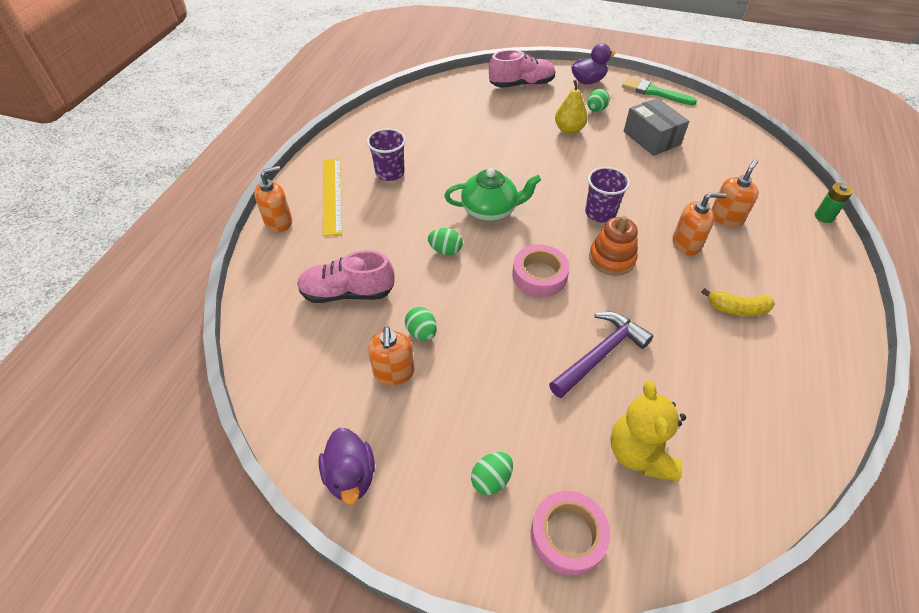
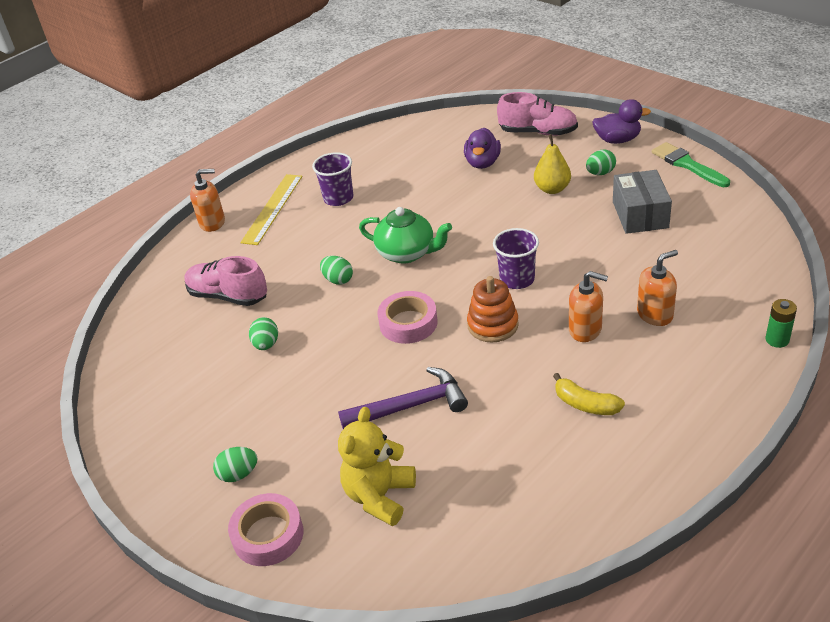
camera: 30 degrees right, 10 degrees down
purple duck [319,428,375,505] -> purple duck moved to [464,128,501,169]
orange soap dispenser [368,327,415,385] -> none

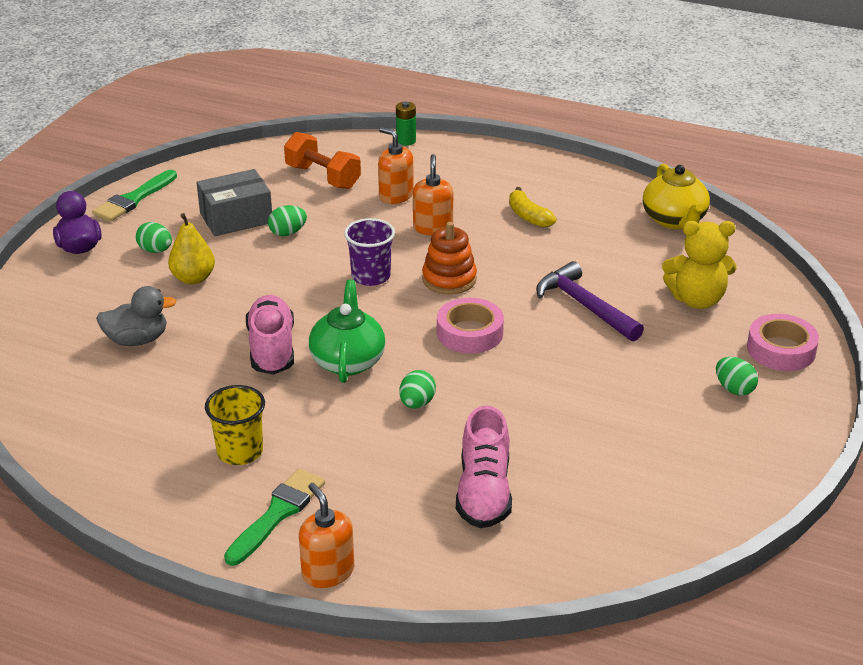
camera: 115 degrees left, 5 degrees down
yellow ruler [240,174,302,245] -> green brush [224,469,325,566]
green egg [249,317,278,350] -> green egg moved to [268,205,307,236]
purple cup [312,152,353,206] -> yellow cup [205,385,265,465]
purple duck [464,128,501,169] -> grey duck [96,286,177,346]
pink shoe [497,92,578,136] -> pink shoe moved to [246,295,294,375]
yellow banana [553,373,625,415] -> yellow banana turned 135 degrees clockwise [509,187,556,228]
none -> orange dumbbell [284,132,361,189]
none -> yellow teapot [643,164,710,229]

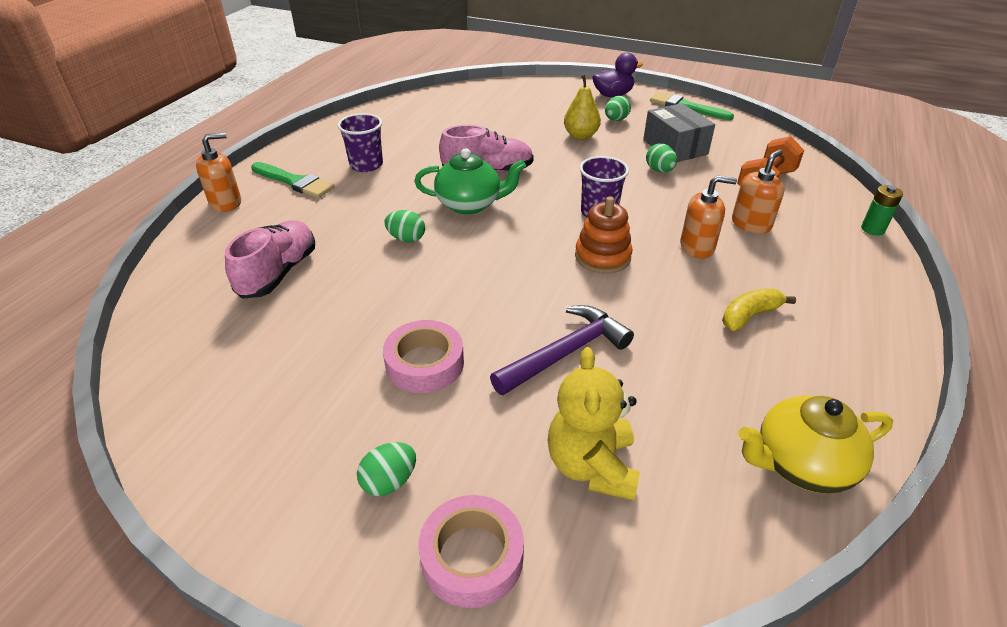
camera: 90 degrees right, 5 degrees up
grey duck [96,286,177,346] -> none
yellow cup [205,385,265,465] -> purple cup [337,113,383,172]
pink tape [437,298,504,353] -> pink tape moved to [383,320,464,393]
pink shoe [456,405,512,528] -> pink shoe turned 105 degrees clockwise [225,220,315,299]

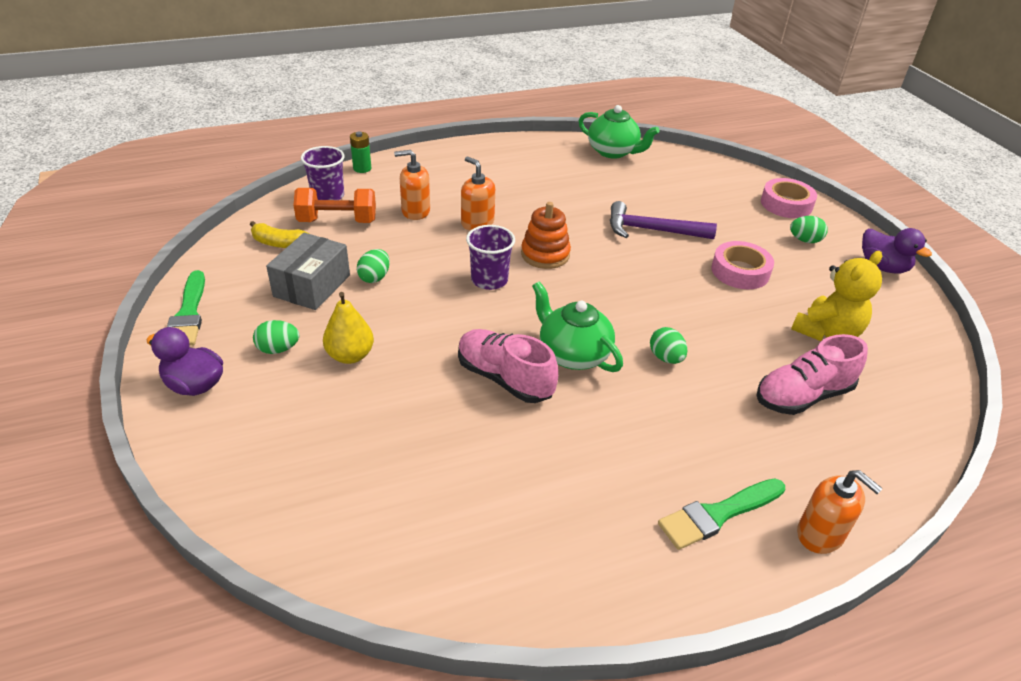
camera: 135 degrees left, 0 degrees up
orange soap dispenser [196,133,241,212] -> orange soap dispenser turned 150 degrees counterclockwise [797,470,883,554]
green brush [251,162,335,198] -> green brush turned 105 degrees counterclockwise [658,478,785,550]
purple cup [337,113,383,172] -> purple cup moved to [301,146,345,200]
yellow teddy bear [548,347,640,501] -> yellow teddy bear moved to [791,251,882,341]
yellow banana [722,288,796,331] -> yellow banana moved to [250,221,309,248]
yellow teapot [738,395,893,493] -> green teapot [579,105,660,159]
none -> purple duck [862,228,932,274]

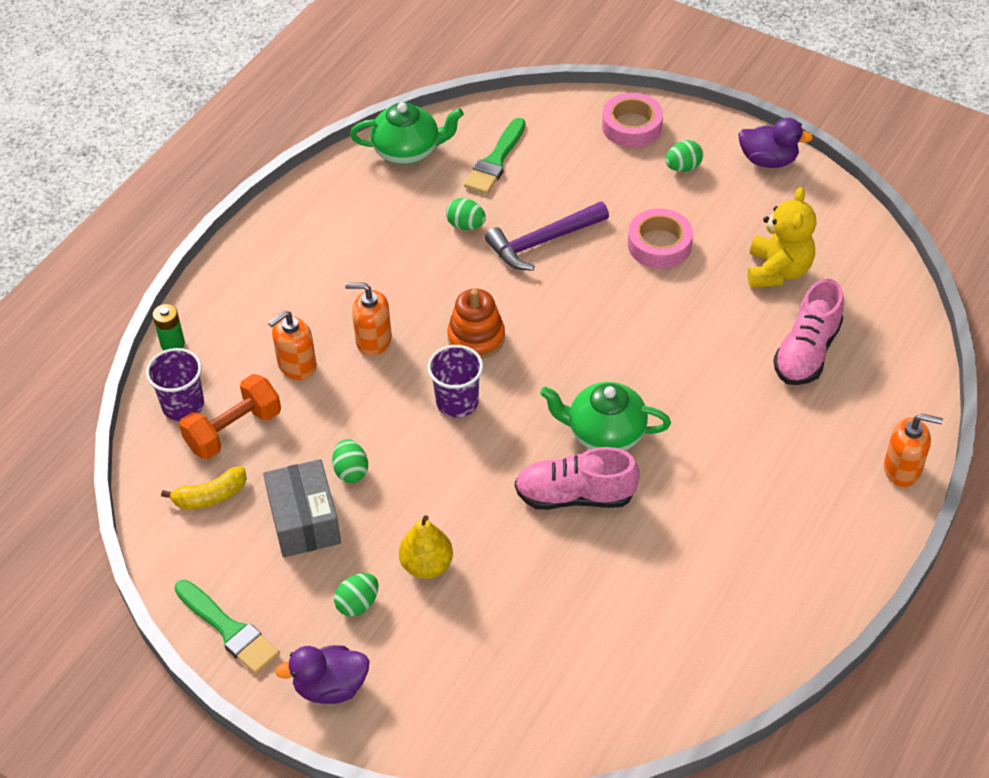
camera: 35 degrees left, 10 degrees up
green egg [650,327,688,364] -> green egg moved to [446,198,486,230]
green brush [658,478,785,550] -> green brush moved to [464,118,526,194]

